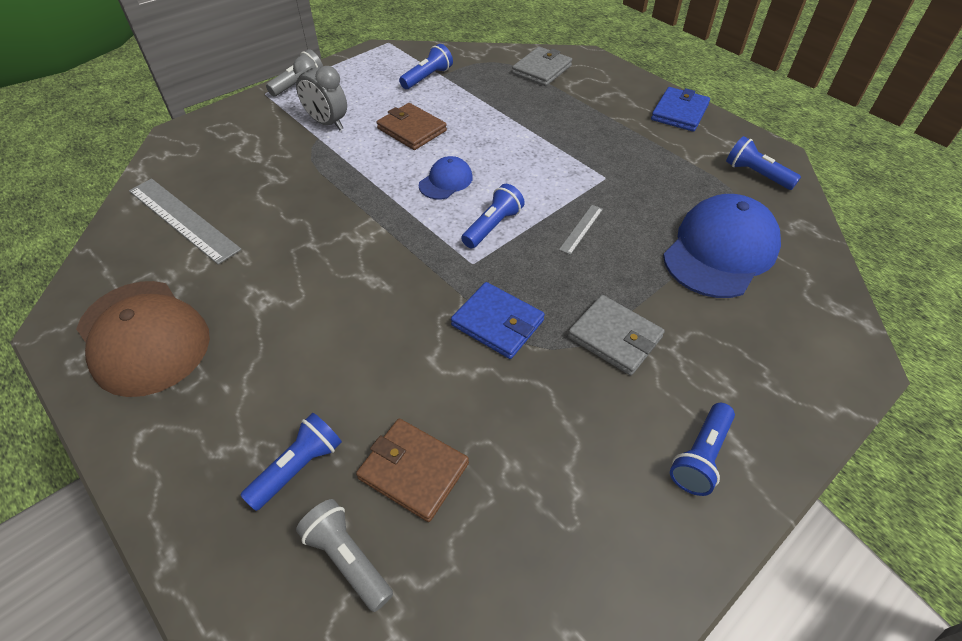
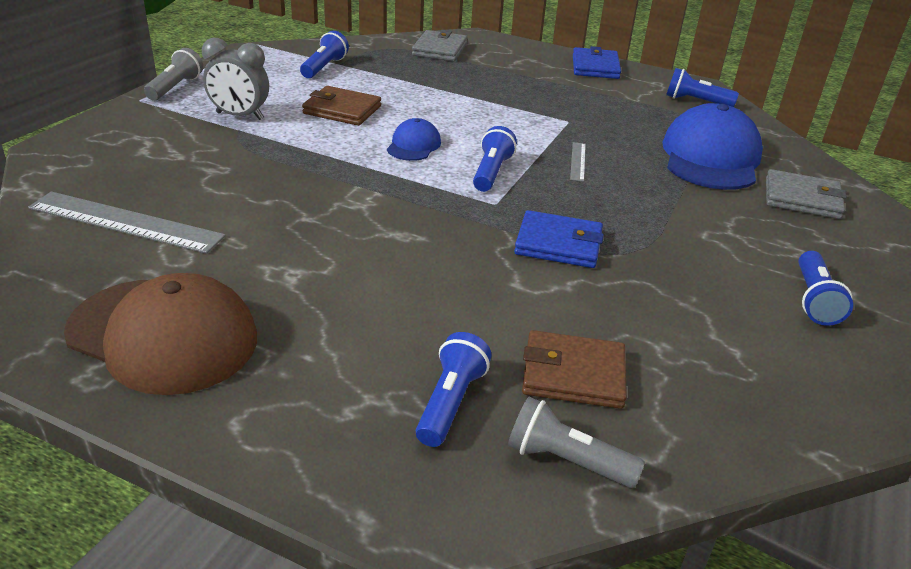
camera: 25 degrees left, 15 degrees down
grey wallet [568,295,665,375] -> grey wallet moved to [766,169,847,219]

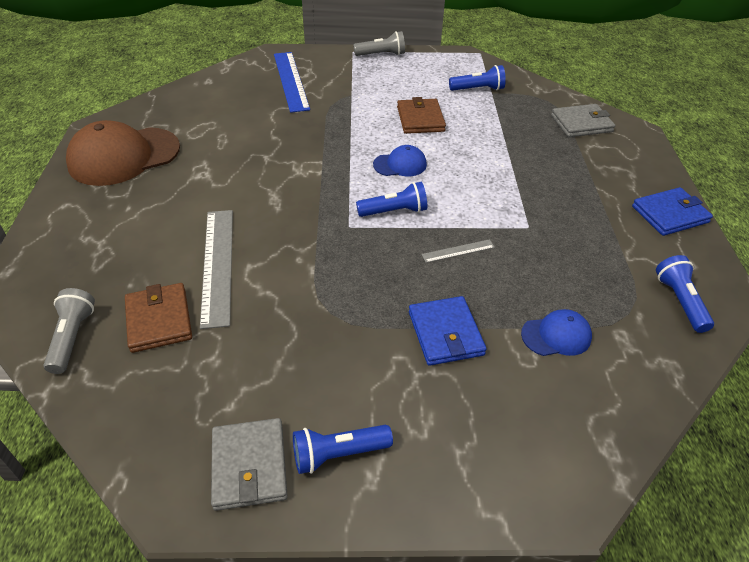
camera: 65 degrees right, 10 degrees up
grey ruler [28,192,226,254] -> grey ruler moved to [200,210,233,329]
brown cap [64,273,257,395] -> brown cap turned 60 degrees clockwise [66,120,180,186]
grey clock [202,38,269,120] -> none
blue flashlight [416,332,492,447] -> none
blue wallet [514,210,604,268] -> blue wallet moved to [409,296,487,366]
blue cap [662,103,763,190] -> blue cap [521,309,592,356], size x0.49
grey wallet [766,169,847,219] -> grey wallet moved to [211,418,288,511]
none -> blue ruler [274,52,310,113]

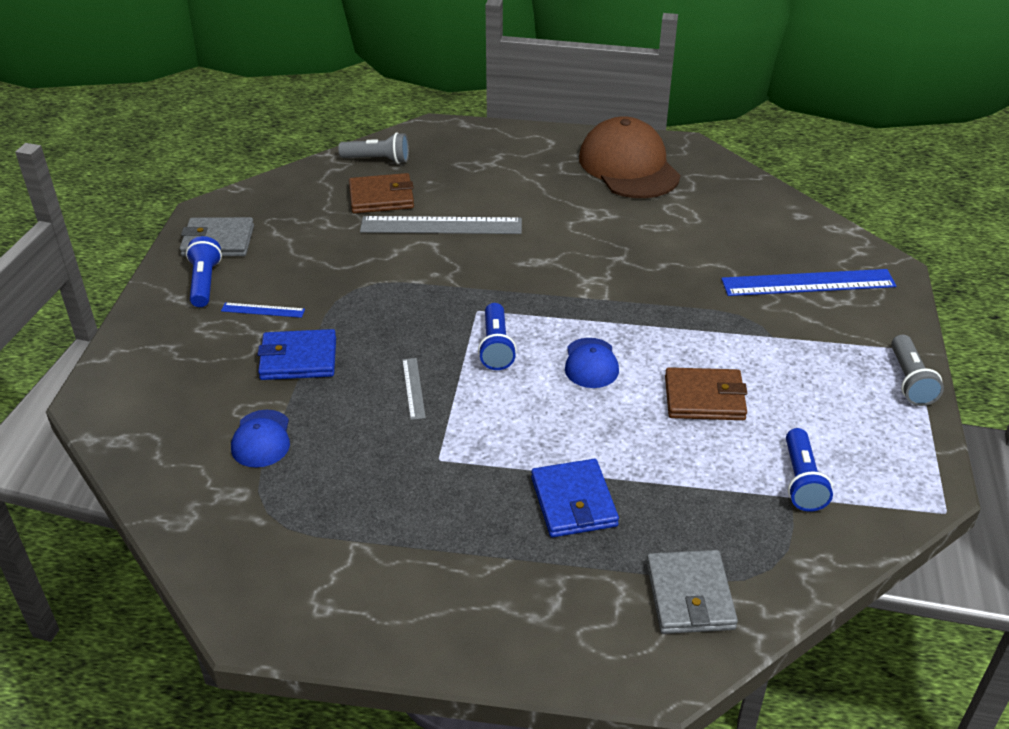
camera: 100 degrees right, 5 degrees down
blue wallet [632,187,713,236] -> blue wallet moved to [531,459,619,537]
blue flashlight [656,255,714,333] -> none
none -> blue ruler [221,303,305,318]

